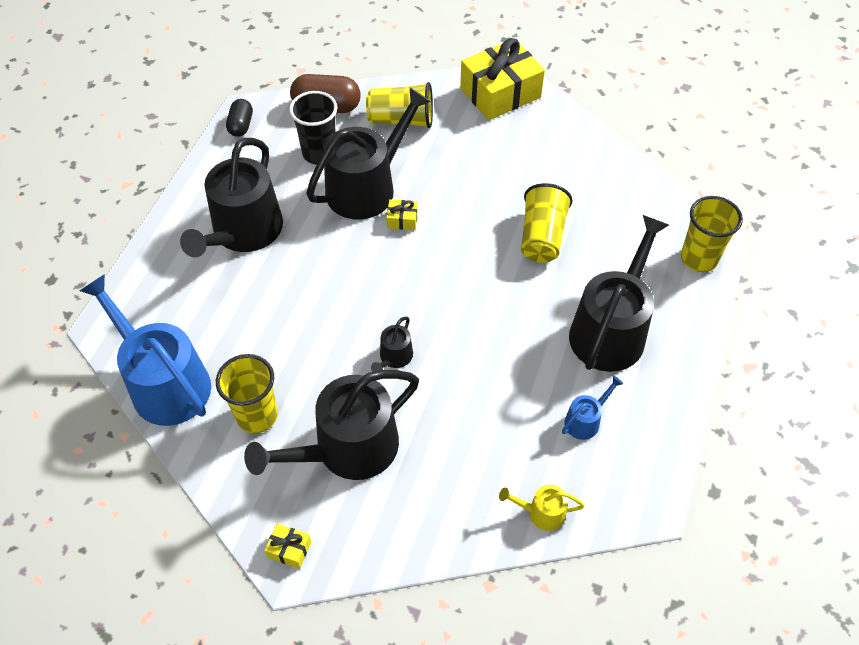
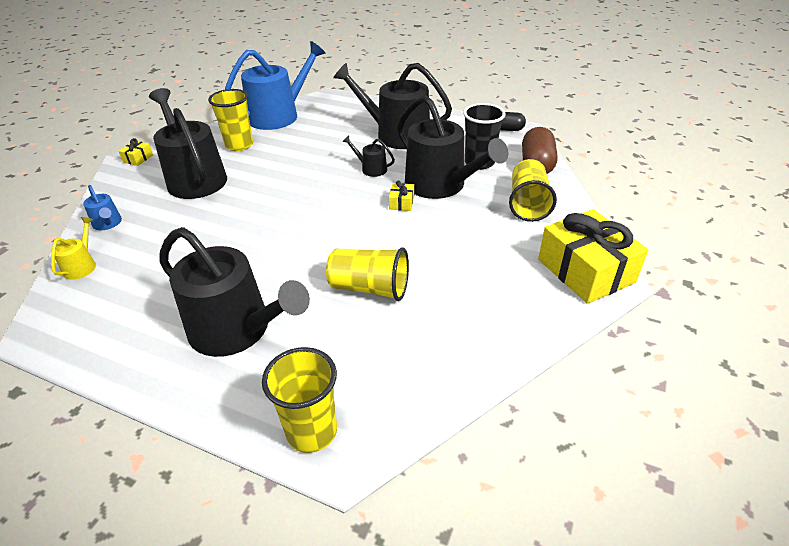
camera: 95 degrees right, 15 degrees down
black watering can [371,317,413,372] -> black watering can moved to [342,135,395,177]
blue watering can [562,376,623,440] -> blue watering can moved to [83,185,122,230]

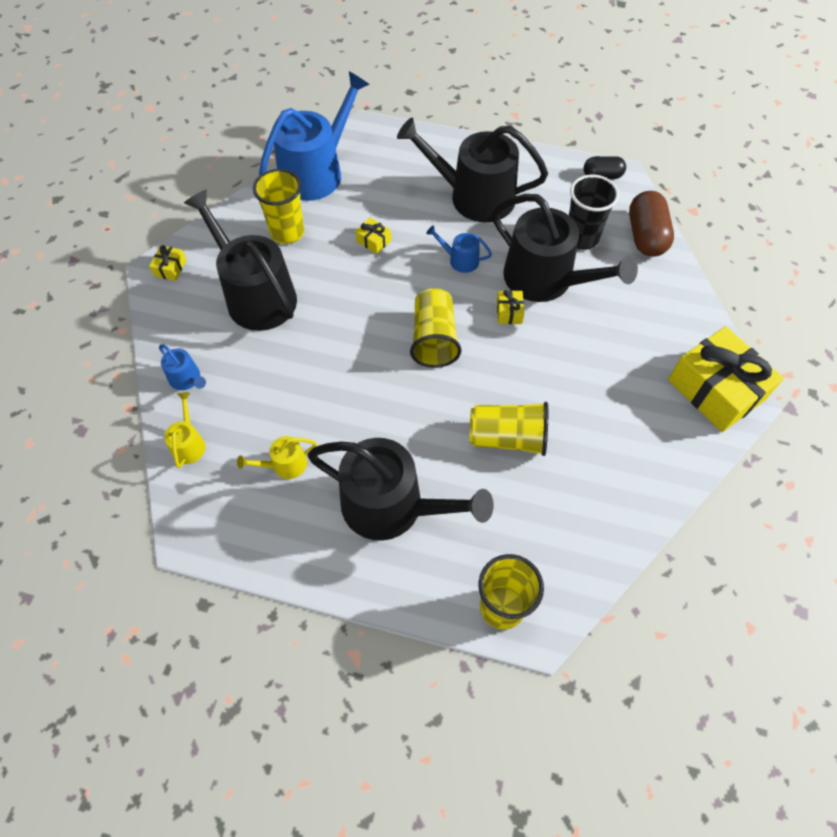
camera: 10 degrees left, 20 degrees up
black watering can [342,135,395,177] -> blue watering can [426,225,492,273]
yellow cup [509,159,557,222] -> yellow cup moved to [410,288,462,368]
none -> yellow watering can [237,436,317,479]
none -> yellow gift [355,218,391,254]

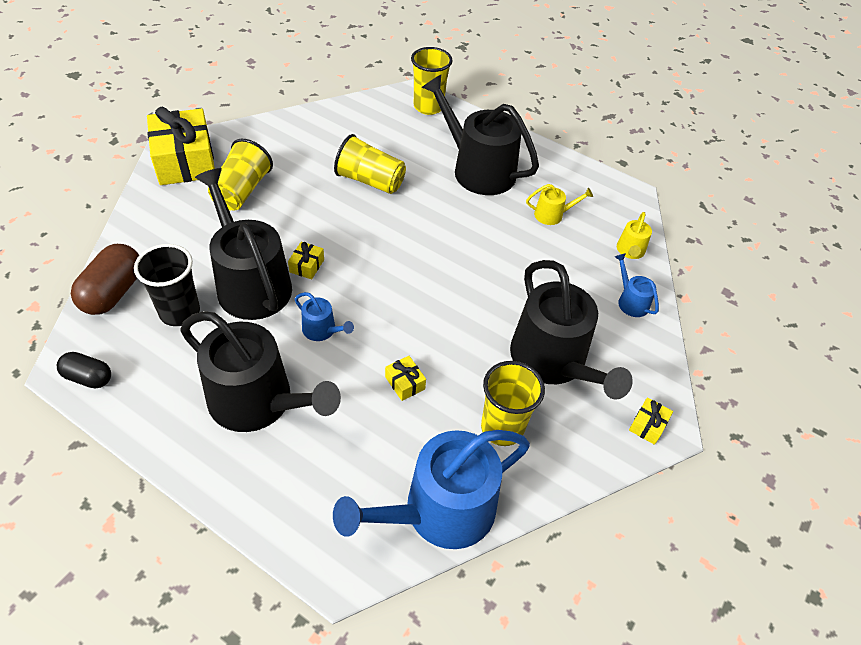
camera: 165 degrees left, 10 degrees down
yellow cup [410,288,462,368] -> yellow cup moved to [208,139,273,211]

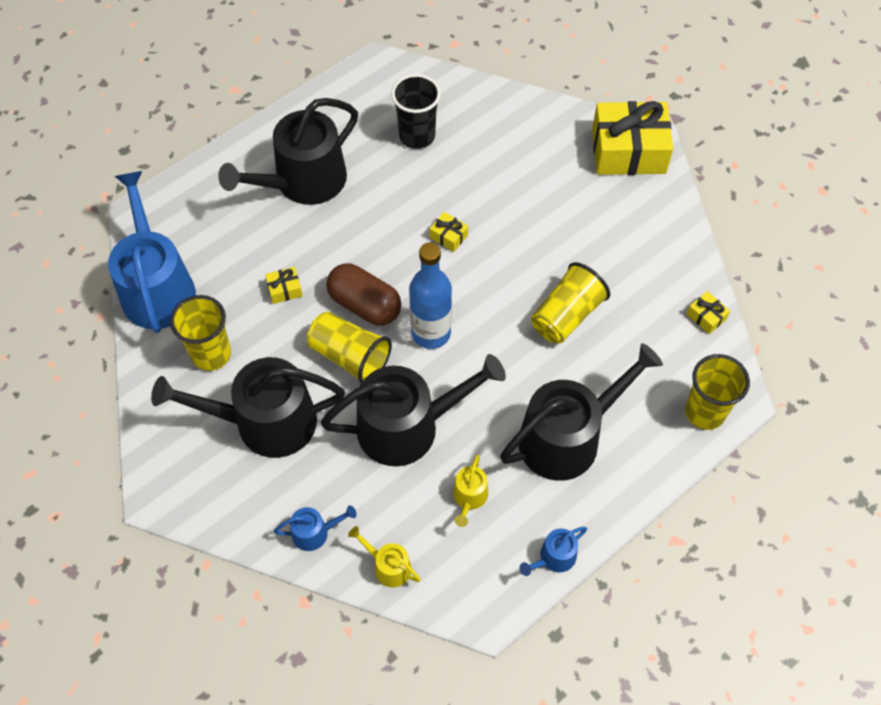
camera: 110 degrees right, 10 degrees up
black capsule [57,352,111,389] -> none
brown capsule [71,244,139,315] -> brown capsule moved to [326,263,401,326]
black watering can [195,168,292,320] -> black watering can moved to [321,354,506,466]
yellow cup [208,139,273,211] -> yellow cup moved to [307,312,392,383]
blue watering can [295,292,354,341] -> blue watering can moved to [520,527,587,576]
yellow gift [629,397,673,445] -> yellow gift moved to [687,291,730,334]
none -> blue bottle [409,242,452,349]

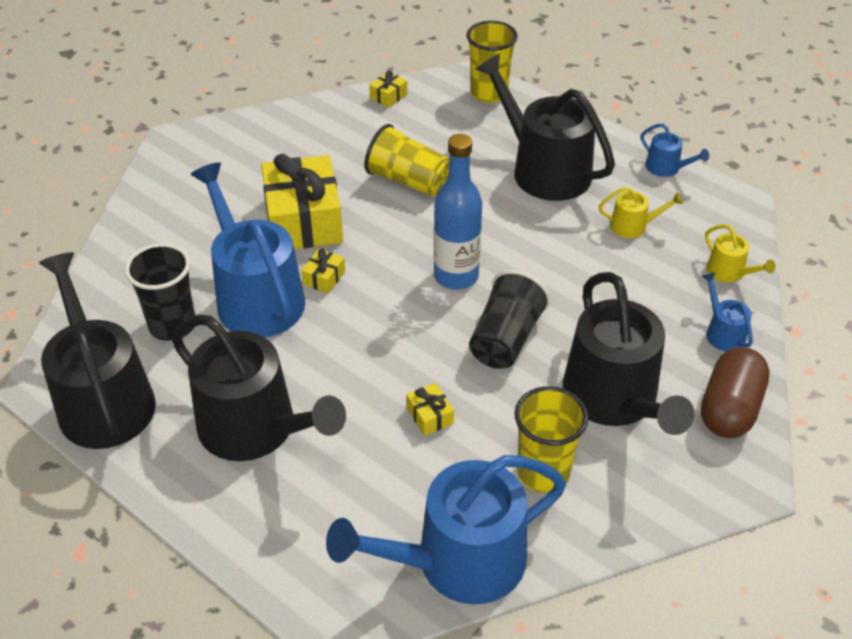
camera: 100 degrees left, 15 degrees down
yellow cup [307,312,392,383] -> black cup [469,270,551,369]
black watering can [321,354,506,466] -> black watering can moved to [39,252,156,449]
brown capsule [326,263,401,326] -> brown capsule moved to [701,347,770,438]
yellow watering can [348,526,421,587] -> yellow watering can turned 60 degrees counterclockwise [705,224,776,283]
yellow gift [592,101,673,175] -> yellow gift moved to [261,154,343,249]
none -> blue watering can [191,162,305,337]

